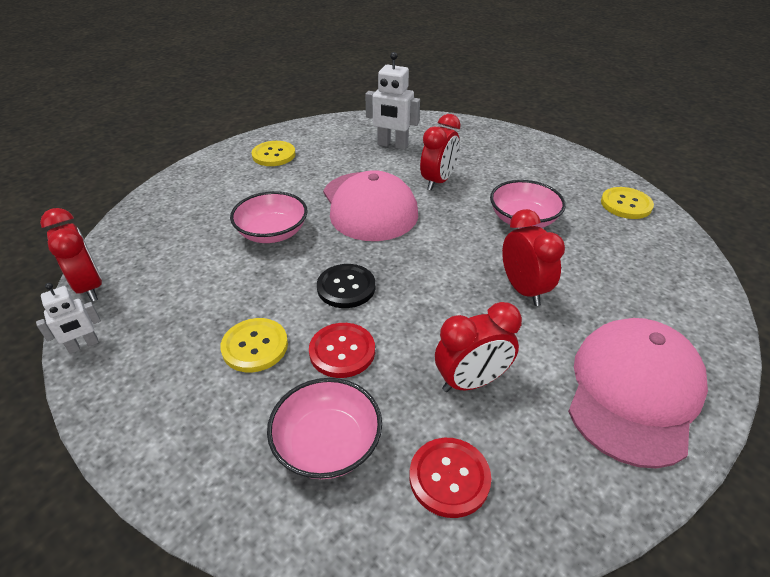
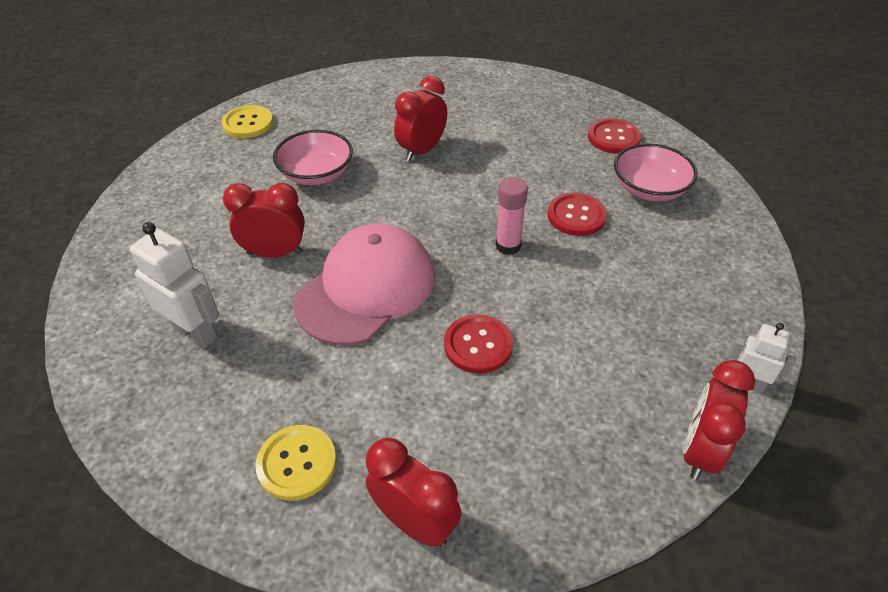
camera: 120 degrees left, 5 degrees up
yellow button [220,318,288,372] -> none
pink bowl [230,191,308,243] -> red button [444,314,513,373]
black button [317,264,375,308] -> pink glue stick [496,177,528,255]
white robot [365,52,420,150] -> white robot turned 45 degrees counterclockwise [130,222,220,348]
red clock [435,302,522,392] -> red clock moved to [366,438,462,547]
pink cap [568,318,708,468] -> none

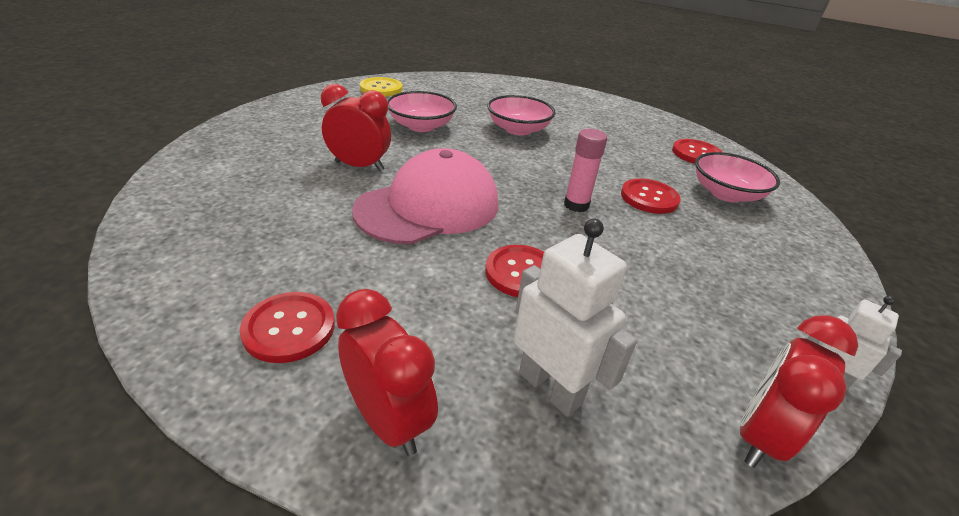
camera: 10 degrees right, 10 degrees down
white robot [130,222,220,348] -> white robot moved to [514,219,637,417]
yellow button [255,425,337,501] -> red button [240,292,335,363]
red clock [394,76,447,161] -> pink bowl [487,95,556,136]

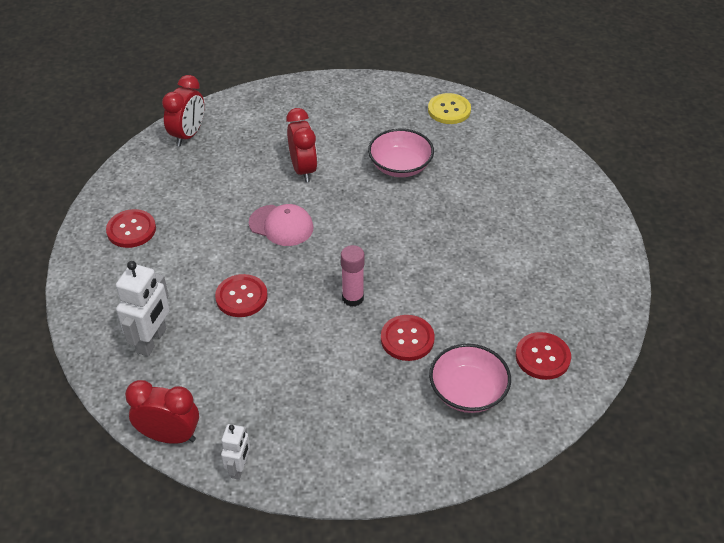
camera: 65 degrees right, 10 degrees up
red clock [336,289,438,456] -> red clock moved to [162,75,204,146]
pink cap [352,148,498,245] -> pink cap [249,204,314,246], size x0.57
pink bowl [487,95,556,136] -> none

